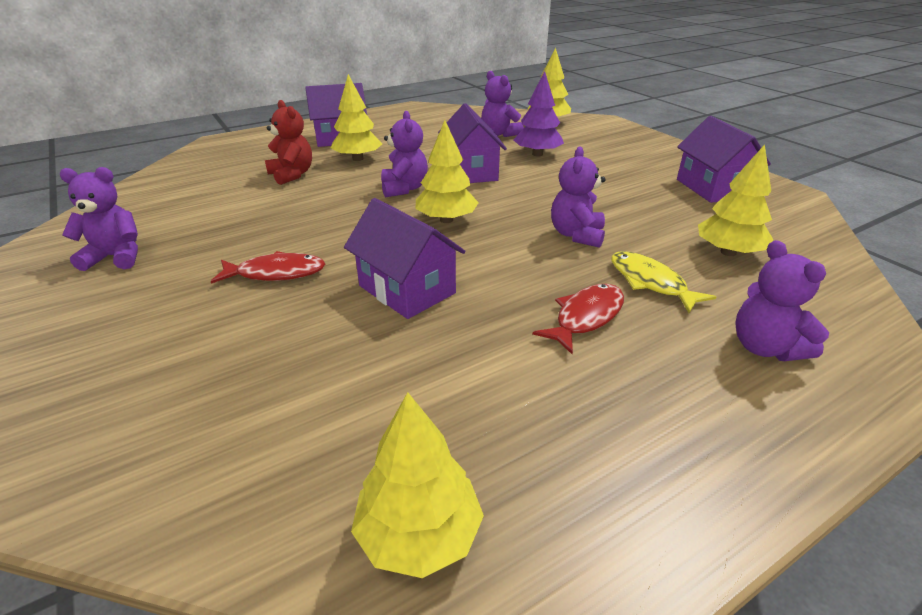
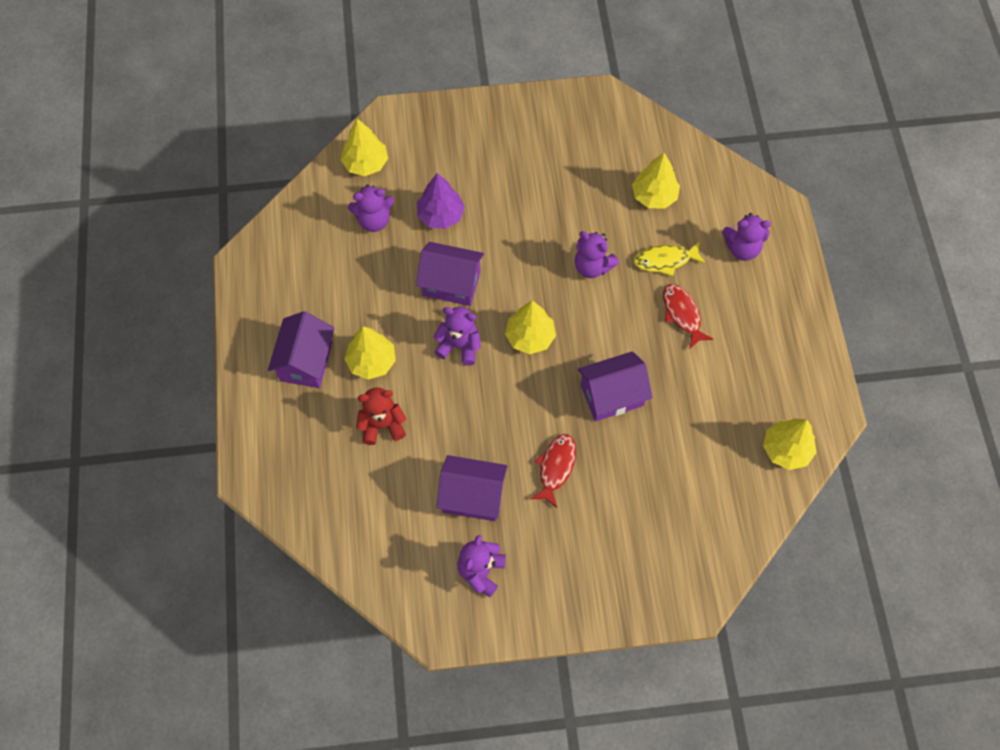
camera: 65 degrees left, 30 degrees up
purple house [677,116,771,203] -> purple house moved to [436,455,508,521]

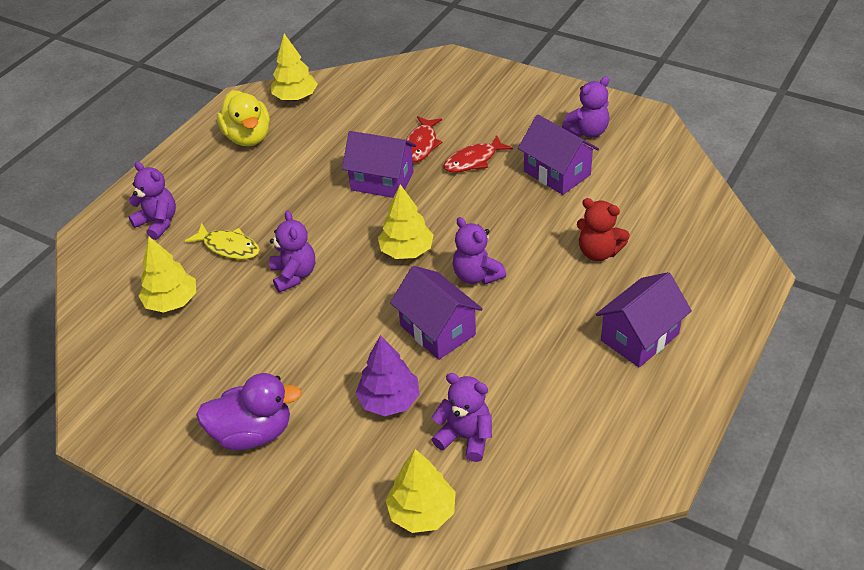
camera: 140 degrees left, 20 degrees down
yellow tree [344,326,396,380] -> none
red fish [663,284,713,349] -> red fish moved to [406,116,443,162]
none -> purple duck [196,373,302,451]
none -> yellow duck [217,90,270,146]

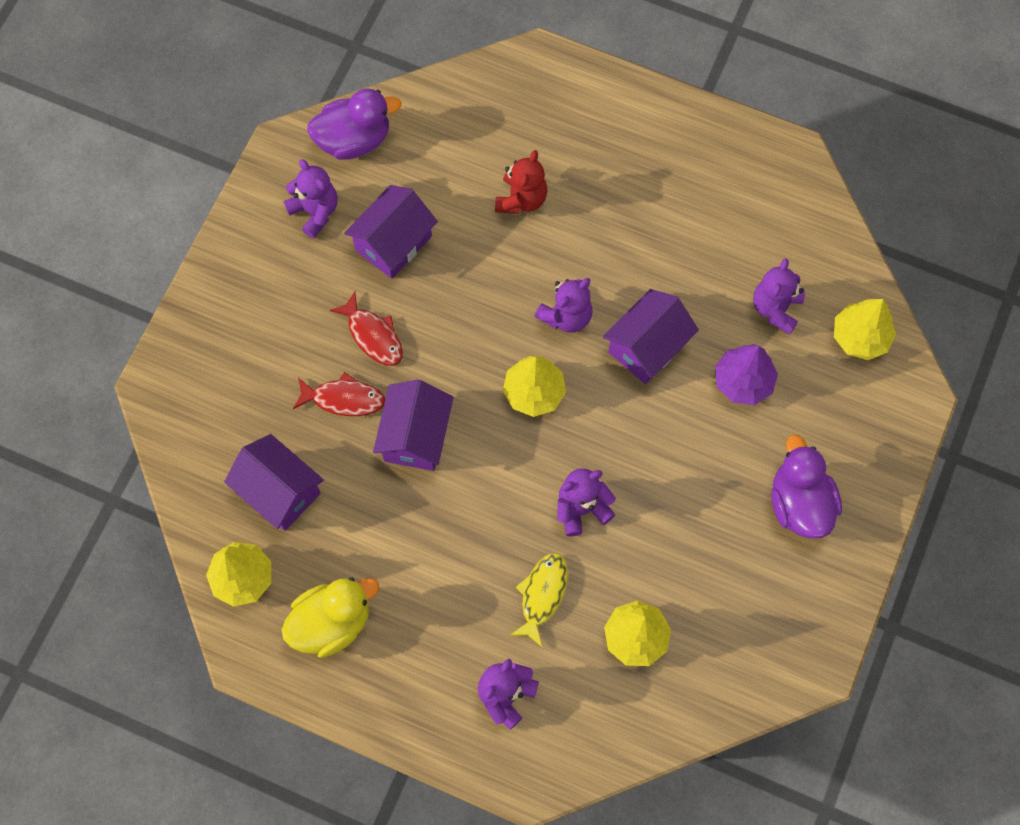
camera: 100 degrees left, 25 degrees up
purple house [596,272,692,367] -> purple house moved to [224,434,324,531]
none -> purple duck [307,88,401,160]

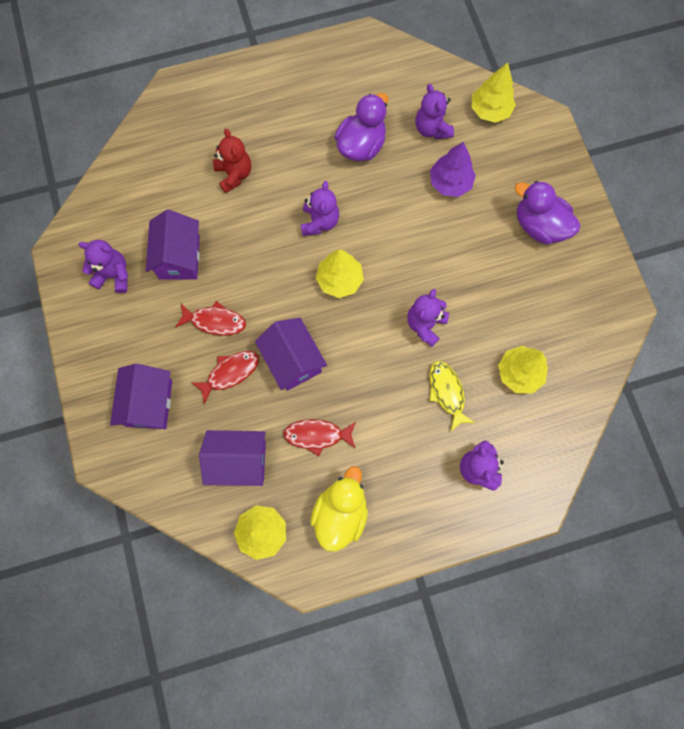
camera: 40 degrees left, 5 degrees up
purple duck [307,88,401,160] -> purple duck moved to [335,93,388,161]
purple house [603,289,699,384] -> purple house moved to [110,364,172,429]
none -> red fish [283,419,356,456]

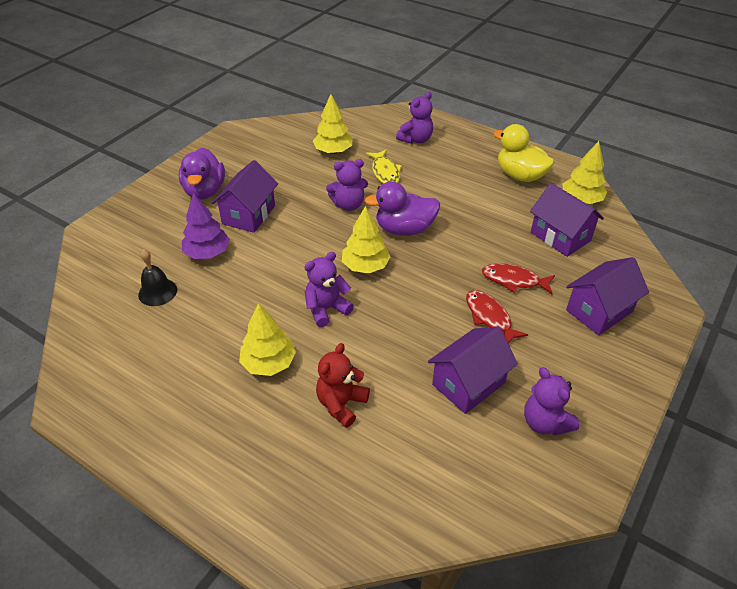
camera: 130 degrees left, 30 degrees down
purple house [255,318,327,391] -> purple house moved to [212,160,278,233]
red fish [283,419,356,456] -> none
yellow duck [310,466,368,552] -> yellow duck turned 60 degrees clockwise [493,124,555,182]
purple duck [335,93,388,161] -> purple duck moved to [365,181,440,236]
purple teddy bear [416,84,454,139] -> black bell [138,249,177,306]
yellow fish [429,361,475,431] -> yellow fish turned 45 degrees counterclockwise [366,149,402,184]
yellow tree [471,63,516,123] -> yellow tree moved to [239,303,296,376]

